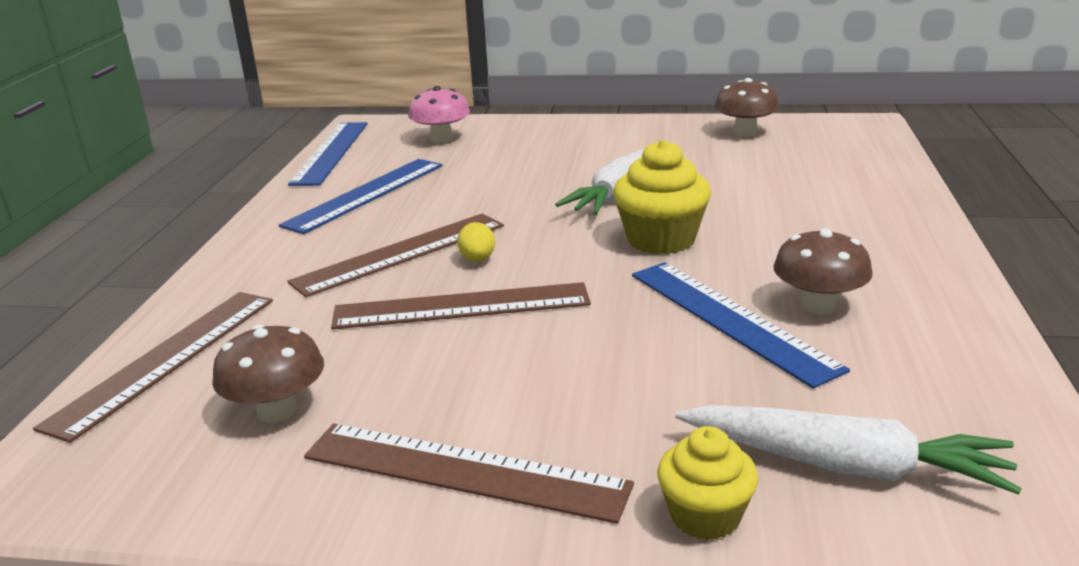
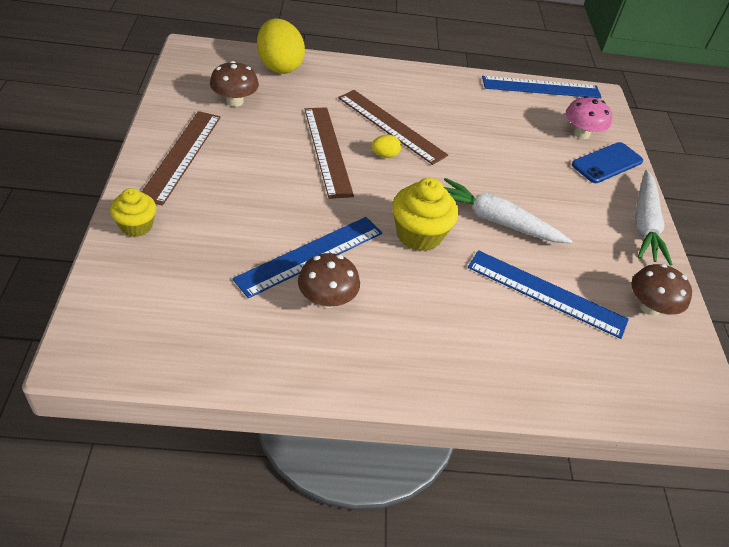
camera: 75 degrees right, 20 degrees up
brown ruler [33,292,273,443] -> yellow egg [257,18,305,74]
blue ruler [279,159,442,234] -> blue ruler moved to [468,250,629,339]
white carrot [675,405,1022,495] -> white carrot moved to [635,170,672,266]
none -> blue phone [572,142,643,183]

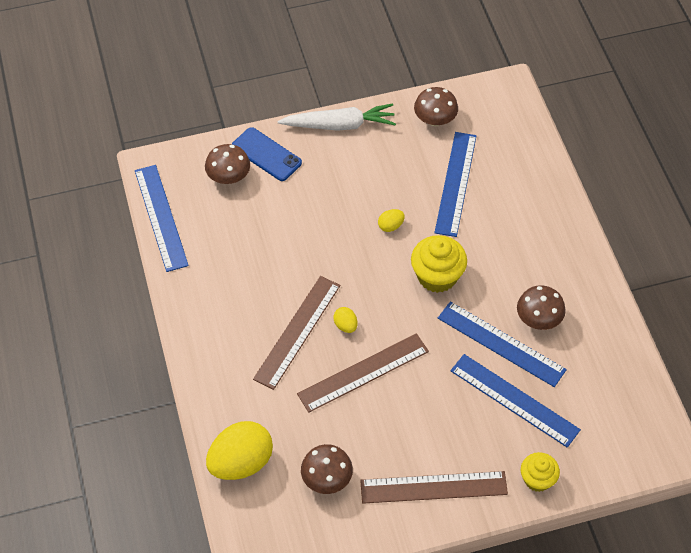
camera: 100 degrees left, 10 degrees up
white carrot [444,178,572,243] -> yellow egg [378,209,405,232]
pink mushroom [566,96,612,139] -> brown mushroom [205,144,250,184]
none -> blue ruler [450,354,581,448]

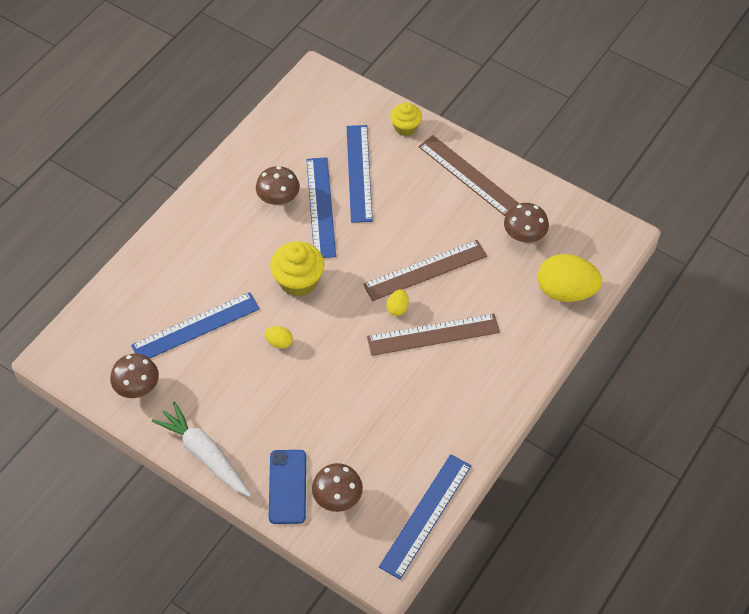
camera: 130 degrees left, 0 degrees up
brown ruler [297,333,429,413] -> brown ruler turned 45 degrees counterclockwise [363,240,487,301]

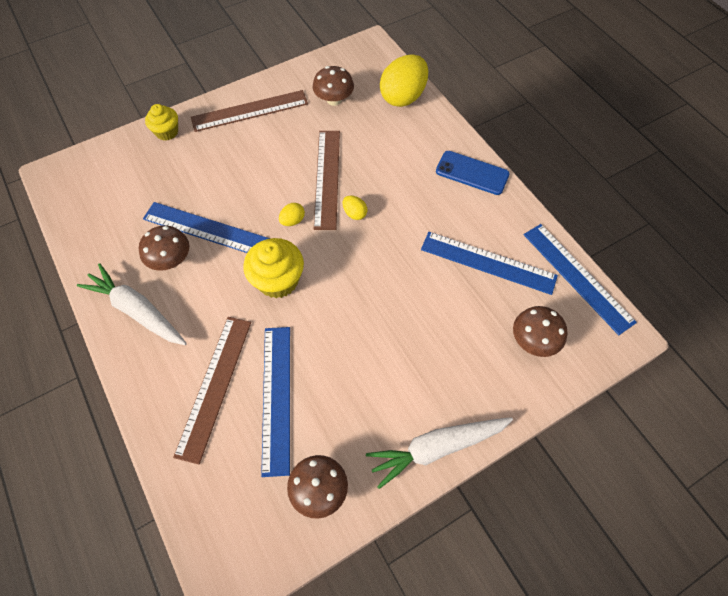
camera: 65 degrees left, 5 degrees up
yellow egg [265,326,293,349] -> yellow egg moved to [279,203,305,226]
blue phone [269,450,306,524] -> blue phone moved to [436,151,510,195]
blue ruler [347,125,373,223] -> blue ruler moved to [421,232,558,295]
brown ruler [367,313,500,356] -> brown ruler moved to [173,317,251,465]
none -> white carrot [77,263,187,345]

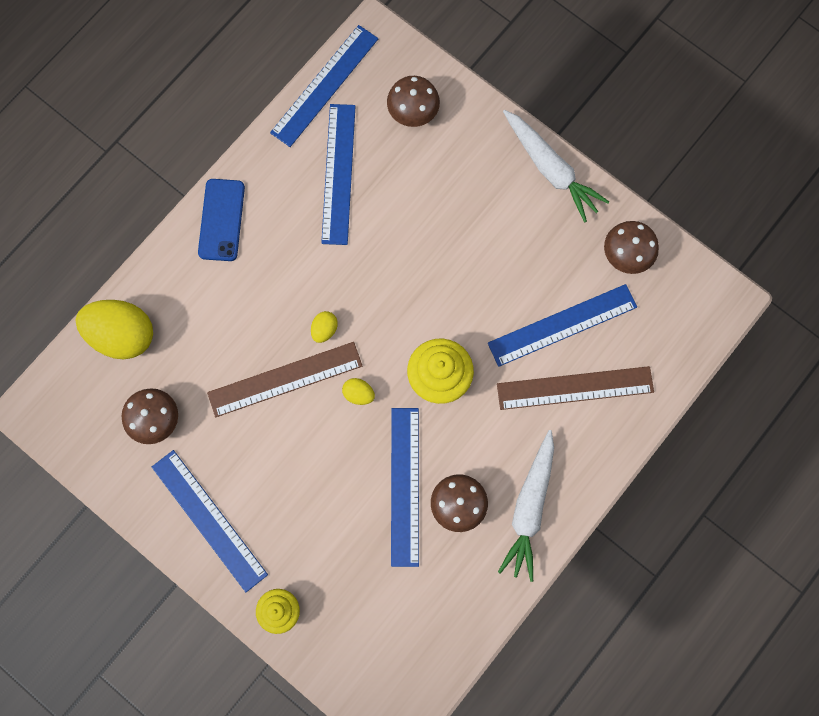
camera: 110 degrees left, 15 degrees up
brown ruler [191,90,308,132] -> blue ruler [152,450,268,592]

